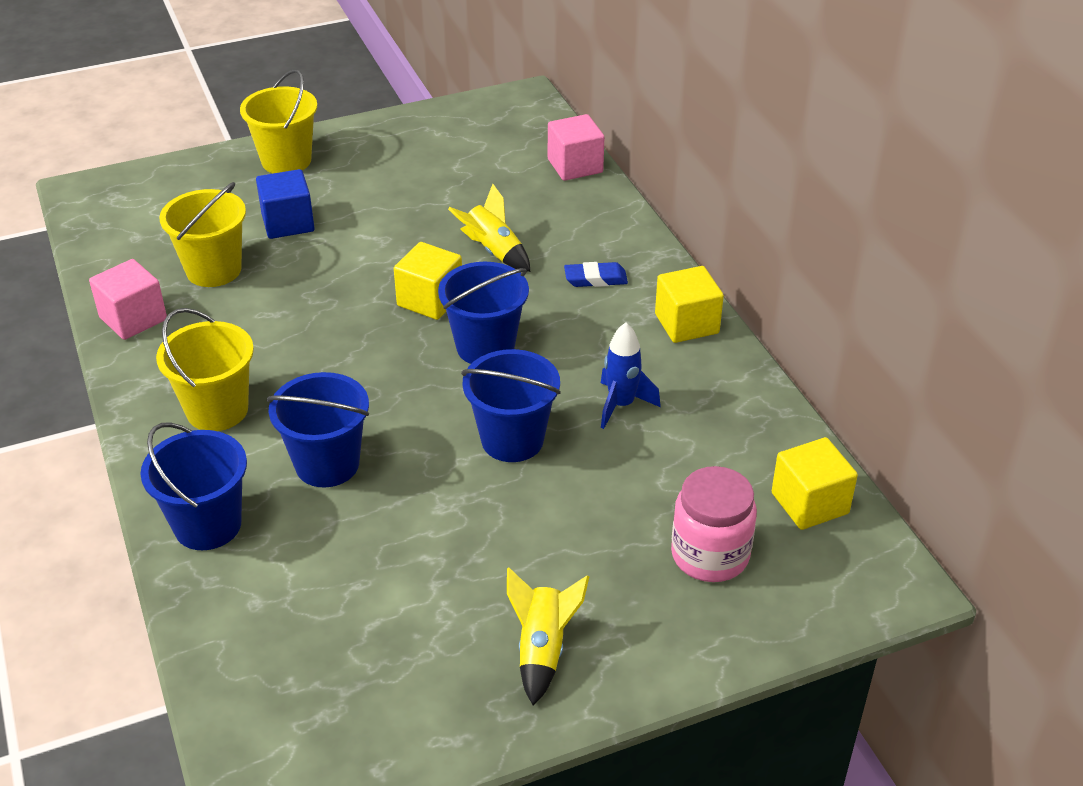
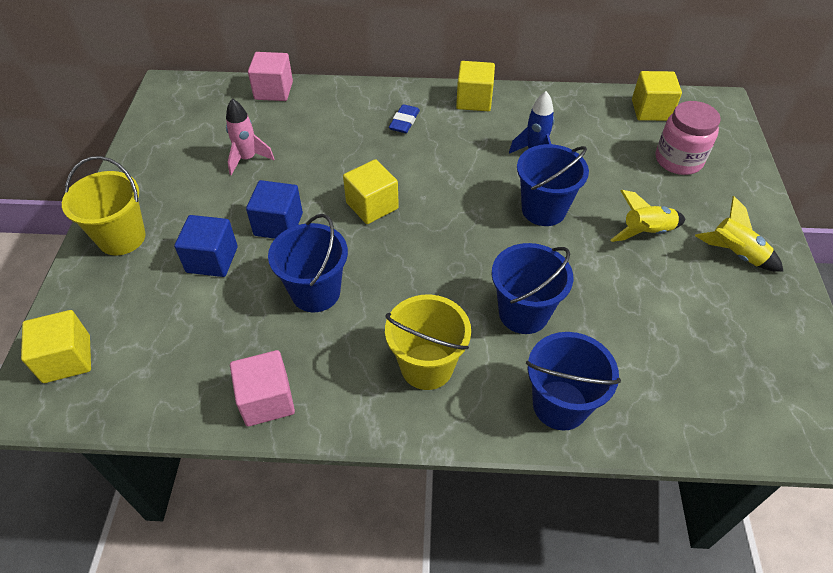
camera: 65 degrees left, 10 degrees up
yellow bucket [159,182,246,287] -> none
blue bucket [438,262,529,364] -> blue bucket moved to [268,214,348,312]
yellow rocket [448,184,530,272] -> yellow rocket moved to [611,190,686,242]
none -> yellow cube [21,310,91,383]
none -> pink rocket [226,99,274,175]
none -> blue cube [246,180,303,239]

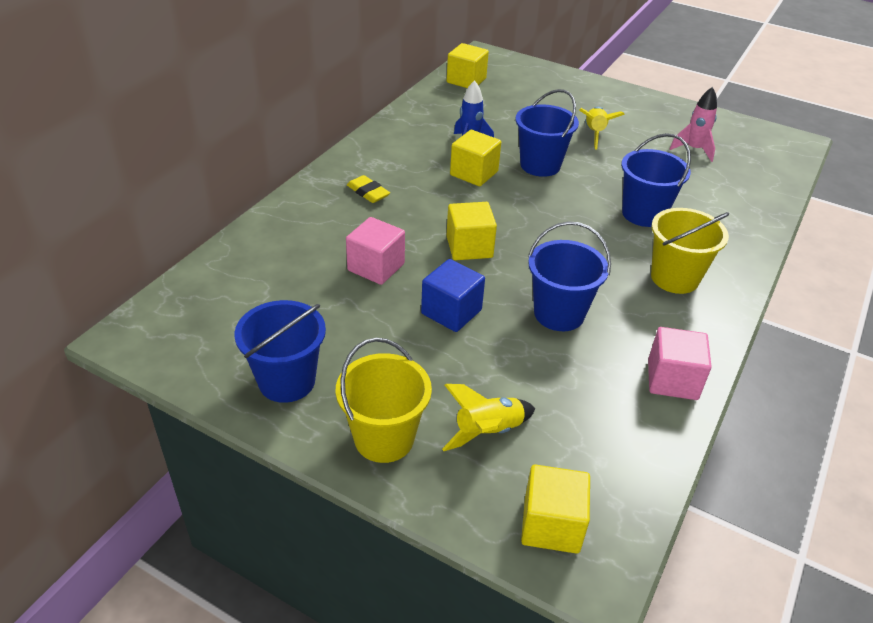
camera: 65 degrees left, 10 degrees down
blue cube [174,215,238,277] -> none
pink rocket [226,99,274,175] -> pink rocket moved to [670,87,717,162]
pink cube [248,52,293,101] -> pink cube moved to [346,217,405,285]
blue eraser [389,104,420,133] -> yellow eraser [347,175,390,203]
yellow cube [456,61,495,111] -> yellow cube moved to [450,130,501,186]
blue bucket [526,332,621,430] -> blue bucket moved to [235,300,326,403]
pink jar [656,101,721,175] -> none
yellow rocket [695,196,784,272] -> yellow rocket moved to [442,384,535,451]

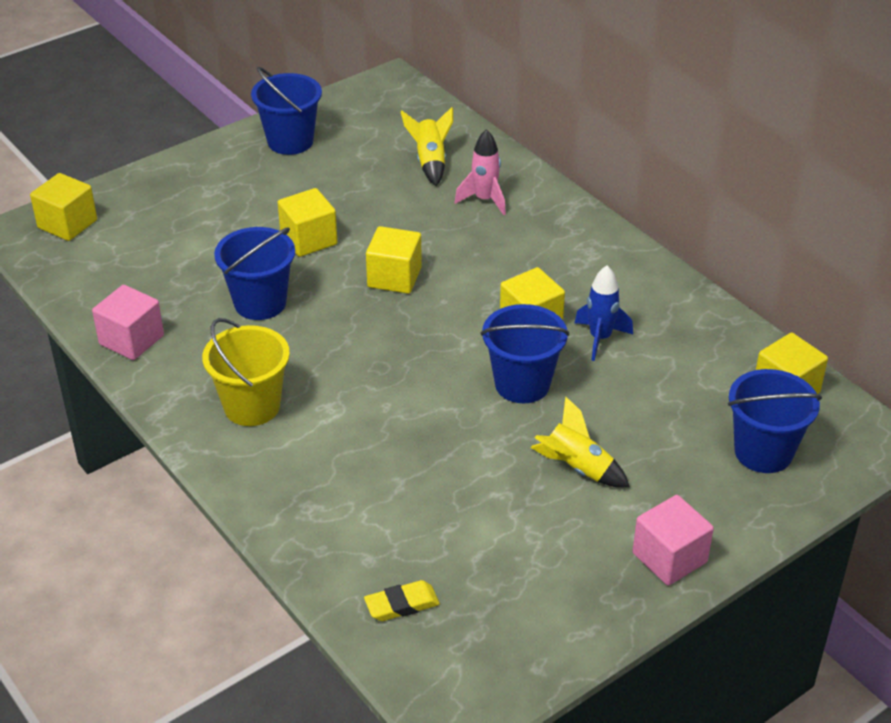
camera: 115 degrees right, 0 degrees up
yellow bucket [336,337,432,463] -> none
pink cube [346,217,405,285] -> pink cube moved to [633,495,714,586]
yellow eraser [347,175,390,203] -> yellow eraser moved to [364,580,440,621]
blue cube [421,259,485,332] -> yellow cube [278,188,337,257]
yellow rocket [442,384,535,451] -> yellow rocket moved to [401,107,453,186]
blue bucket [621,133,691,227] -> blue bucket moved to [728,369,822,473]
pink rocket [670,87,717,162] -> pink rocket moved to [454,129,506,215]

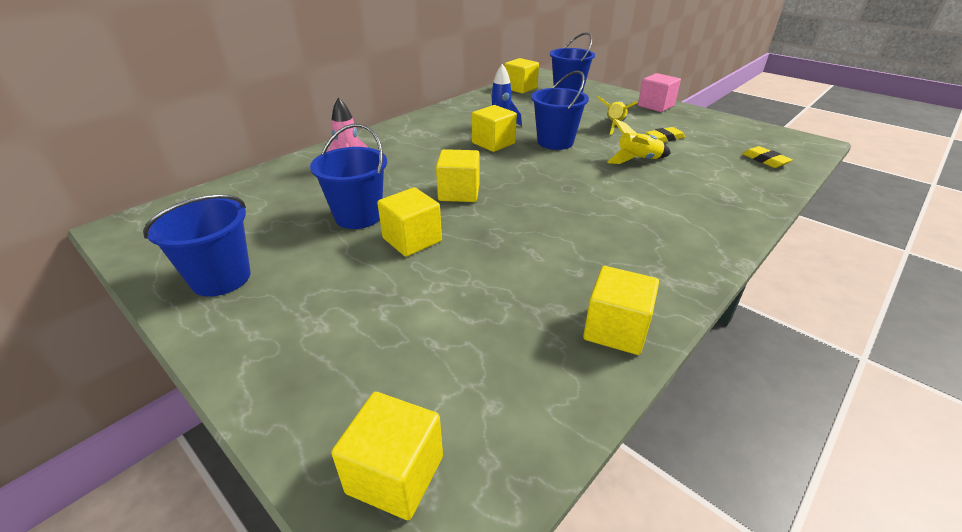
camera: 100 degrees left, 5 degrees down
pink cube [92,285,164,360] -> yellow cube [583,266,659,355]
yellow bucket [202,318,290,426] -> none
blue bucket [214,227,295,320] -> blue bucket moved to [310,124,387,229]
yellow rocket [401,107,453,186] -> yellow rocket moved to [607,119,671,164]
none -> yellow eraser [646,127,685,142]

